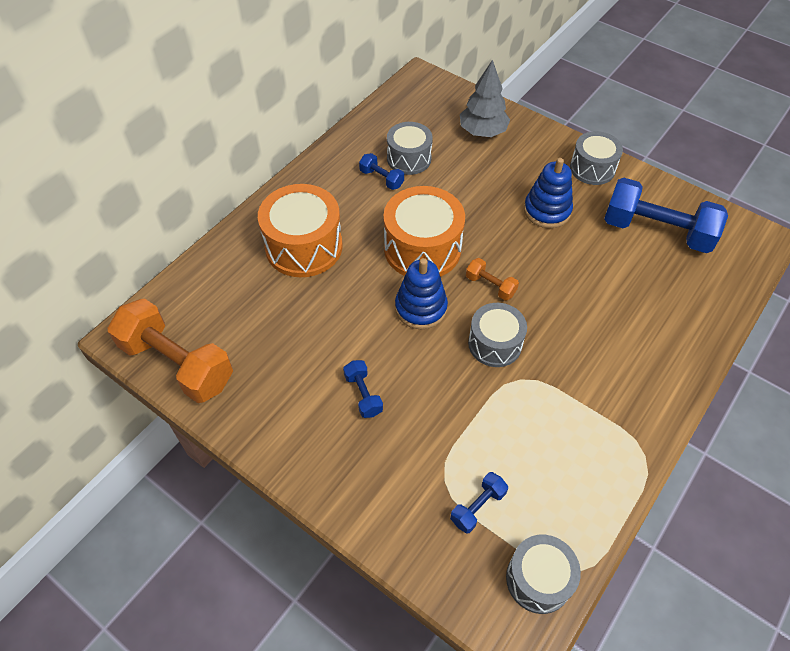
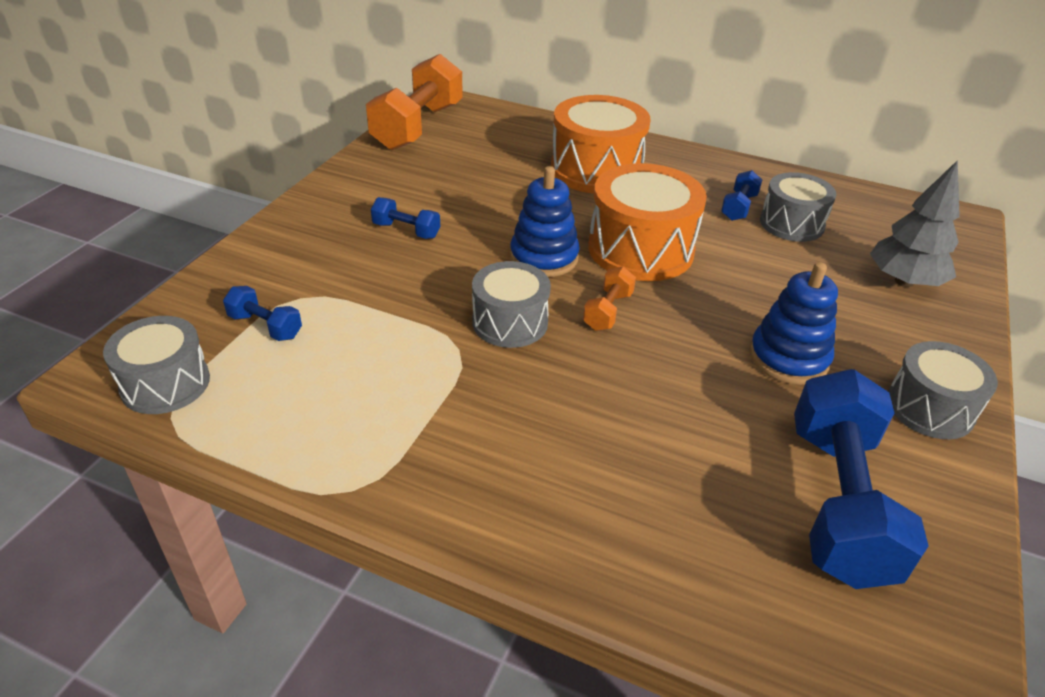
camera: 75 degrees right, 15 degrees down
blue dumbbell [343,360,383,418] -> blue dumbbell turned 60 degrees clockwise [371,197,440,239]

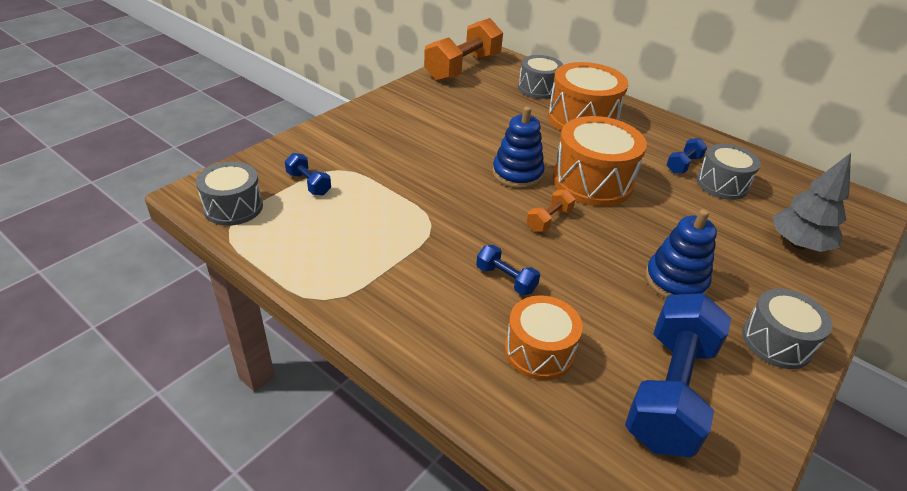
camera: 15 degrees right, 0 degrees up
blue dumbbell [371,197,440,239] -> blue dumbbell moved to [476,245,540,295]
grey drum [472,261,551,348] -> grey drum moved to [518,55,563,99]
none -> orange drum [505,295,583,380]

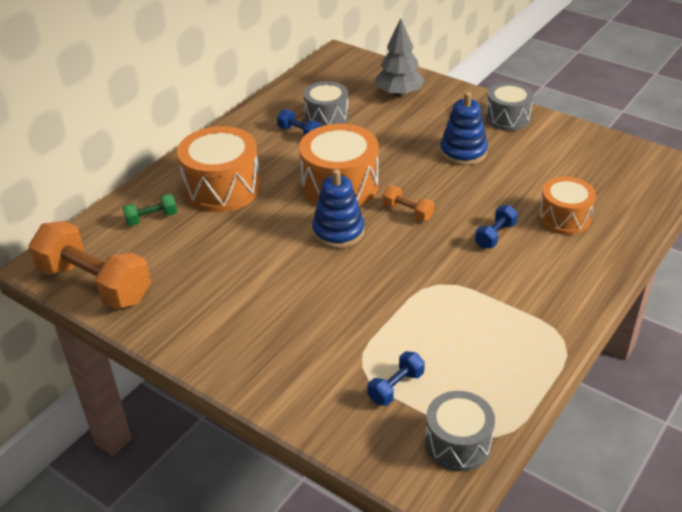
camera: 90 degrees left, 0 degrees up
grey drum [518,55,563,99] -> green dumbbell [122,194,177,226]
blue dumbbell [625,293,731,457] -> none

